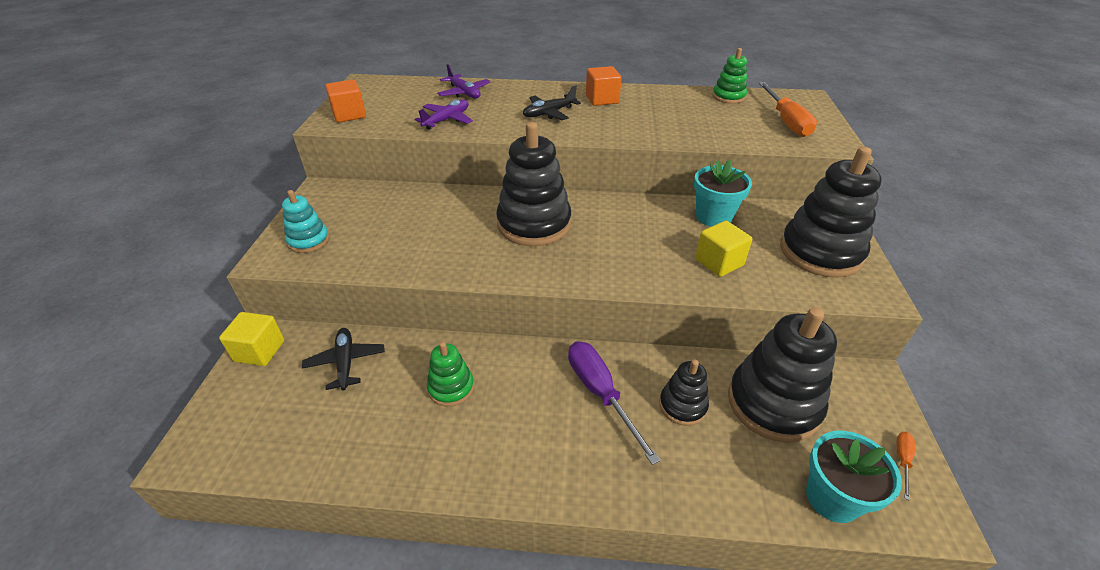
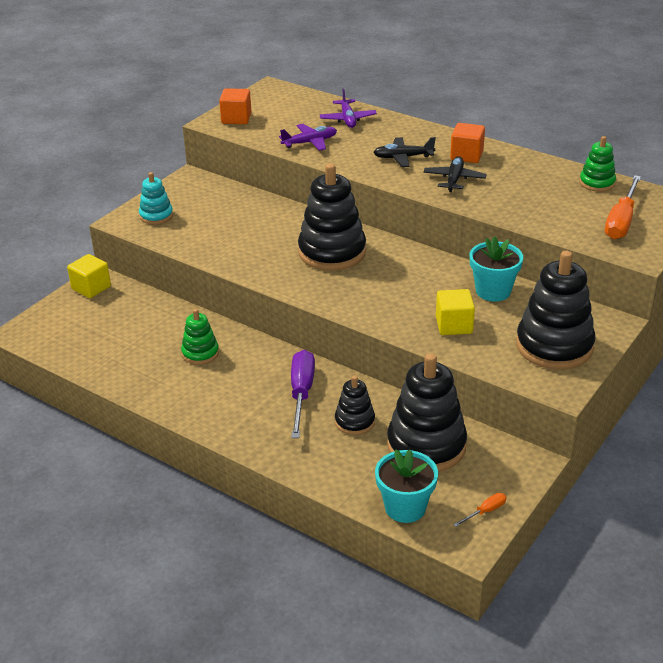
camera: 30 degrees right, 5 degrees down
black plane [302,328,385,390] -> black plane moved to [423,156,487,192]

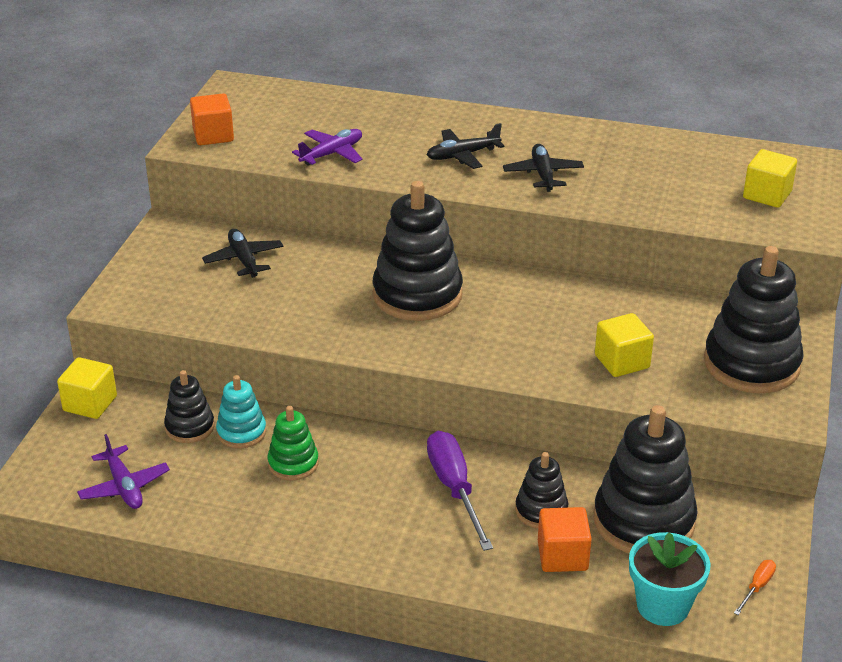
camera: 20 degrees left, 0 degrees up
turquoise stacking toy [139,172,173,224] -> turquoise stacking toy moved to [216,375,266,448]
purple plane [320,88,377,128] -> purple plane moved to [77,434,170,509]
orange cube [450,123,485,163] -> orange cube moved to [538,507,592,572]
turquoise flower pot [470,236,523,302] -> none
green stacking toy [579,136,616,192] -> none
orange screwdriver [605,175,641,239] -> yellow cube [743,149,797,208]
none -> black stacking toy [164,370,214,443]
none -> black plane [202,229,283,278]

